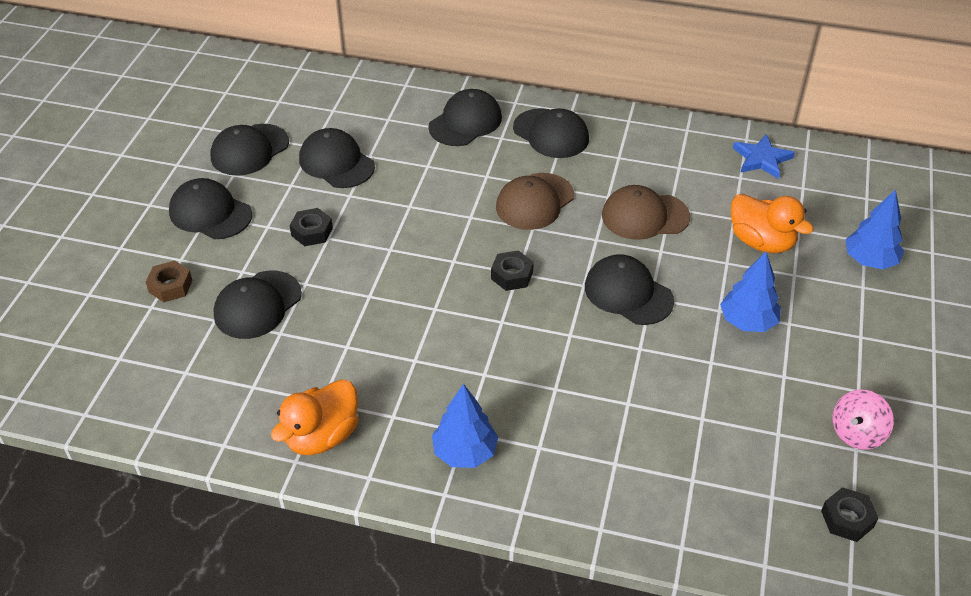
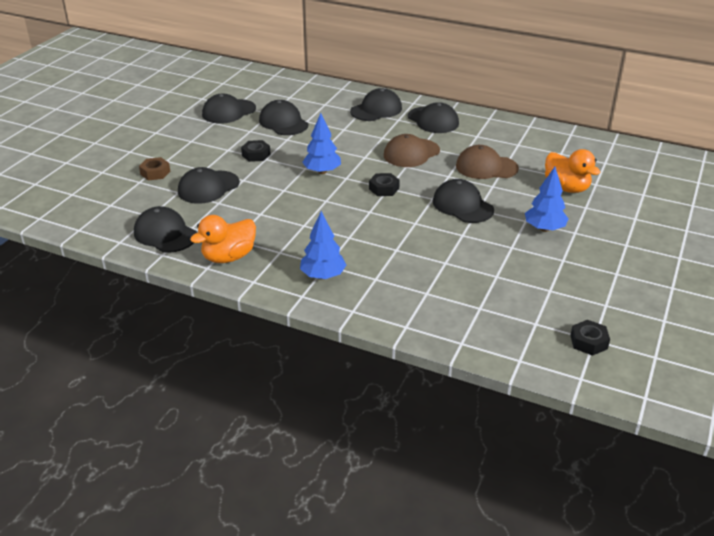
camera: 10 degrees right, 10 degrees down
black cap [169,178,252,239] -> black cap moved to [134,206,197,253]
blue star [733,134,795,179] -> none
pink spinning top [833,390,894,450] -> none
blue tree [846,189,904,269] -> blue tree moved to [302,113,341,174]

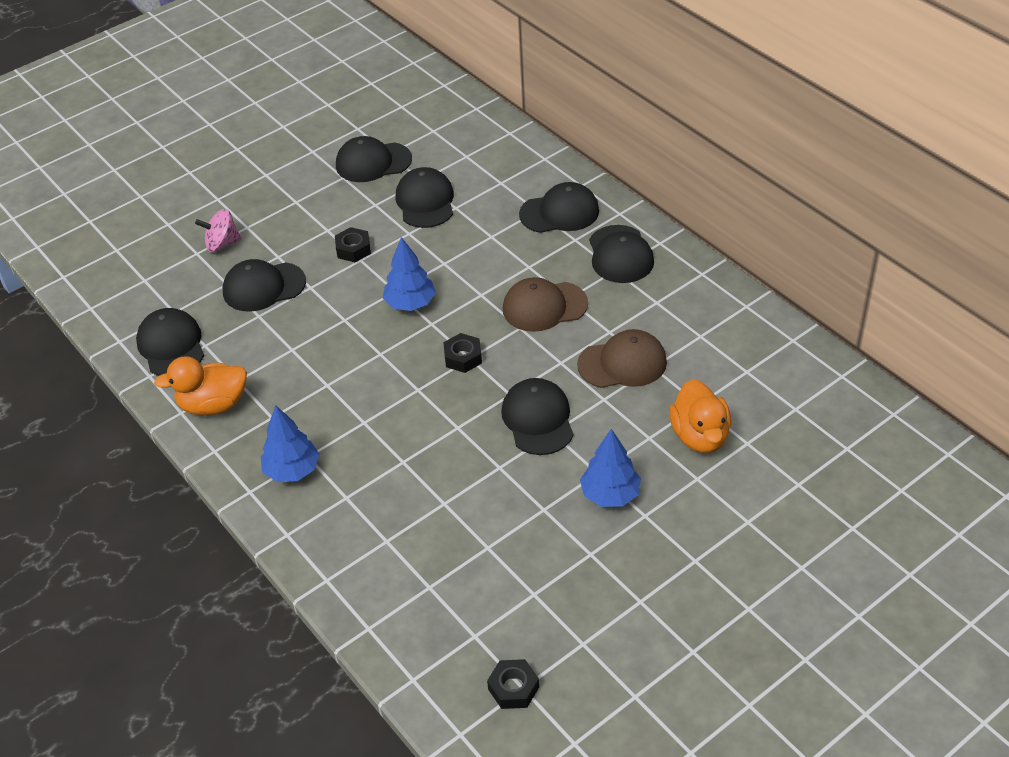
camera: 30 degrees right, 10 degrees up
brown nut [139,157,170,180] -> pink spinning top [195,209,242,252]
brown cap [456,145,519,179] -> brown cap turned 135 degrees clockwise [577,329,667,388]

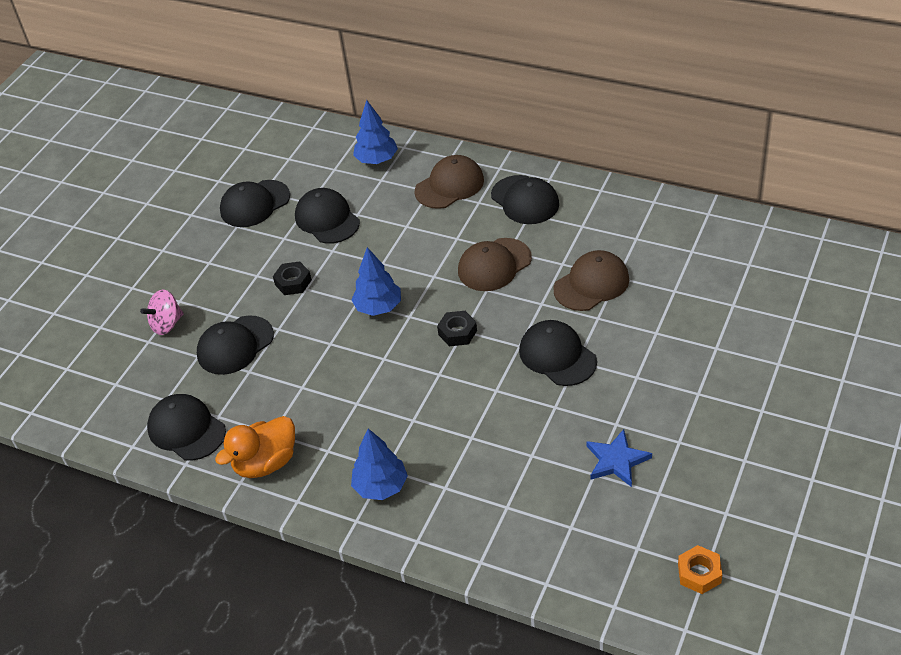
camera: 25 degrees left, 0 degrees up
black nut [487,659,539,709] -> orange nut [678,545,722,594]
black cap [519,182,599,233] -> brown cap [415,155,484,209]
blue tree [580,429,641,507] -> blue tree moved to [353,100,398,164]
orange duck [669,379,731,453] -> none
none -> blue star [586,429,652,487]

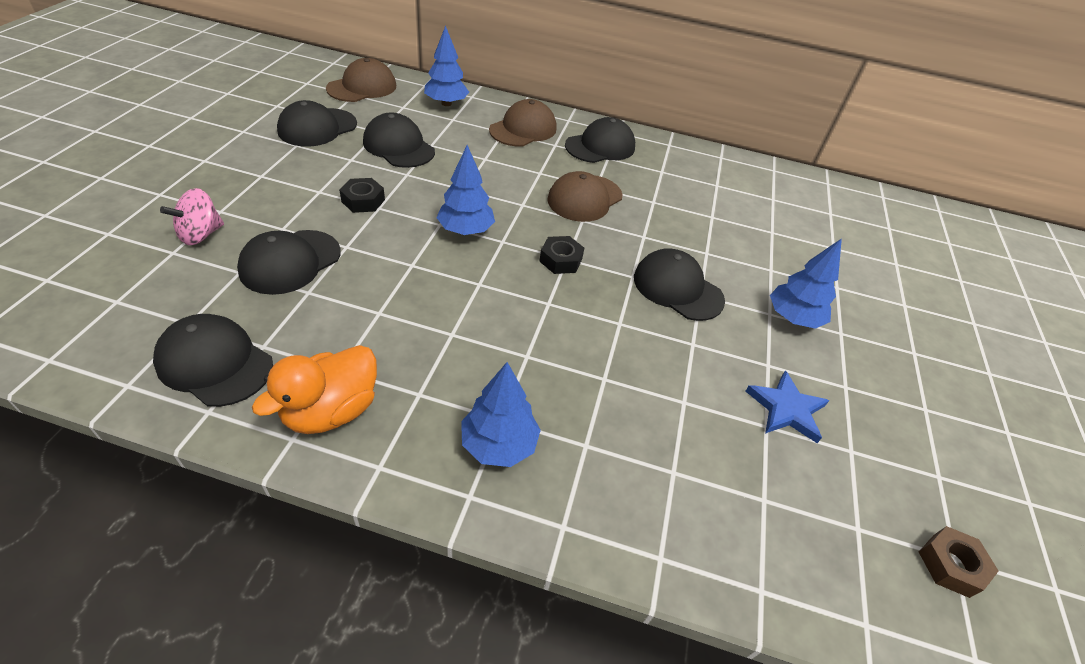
camera: 20 degrees left, 0 degrees up
black cap [491,175,559,224] -> black cap turned 75 degrees counterclockwise [565,117,635,163]
brown cap [553,250,629,311] -> brown cap moved to [326,58,396,102]
orange nut [678,545,722,594] -> brown nut [919,526,999,598]
none -> blue tree [770,238,842,329]

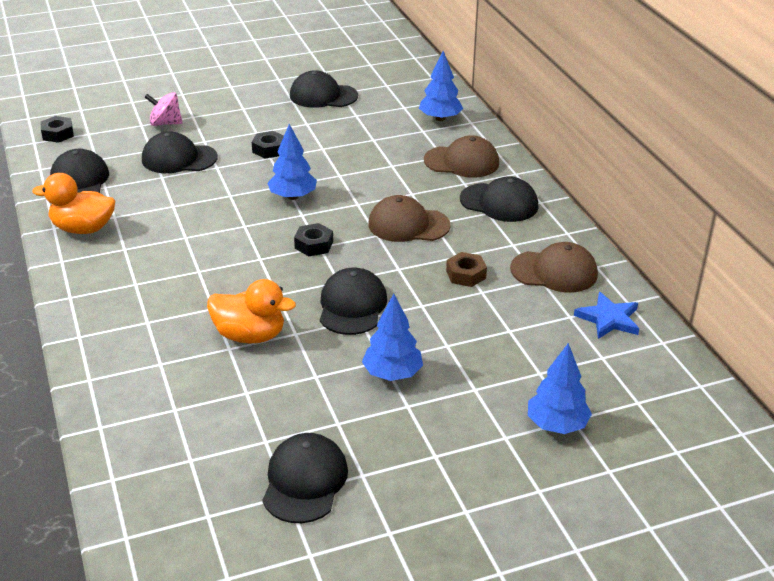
camera: 60 degrees right, 10 degrees down
brown cap [326,58,396,102] -> brown cap moved to [510,242,598,293]
black cap [363,112,435,168] -> black cap moved to [262,433,348,523]
blue tree [461,362,541,467] -> blue tree moved to [528,343,592,434]
blue star [745,370,830,443] -> blue star moved to [574,292,639,339]
brown nut [919,526,999,598] -> brown nut moved to [446,252,487,287]
none -> black nut [40,116,74,143]
none -> orange duck [207,279,296,344]

